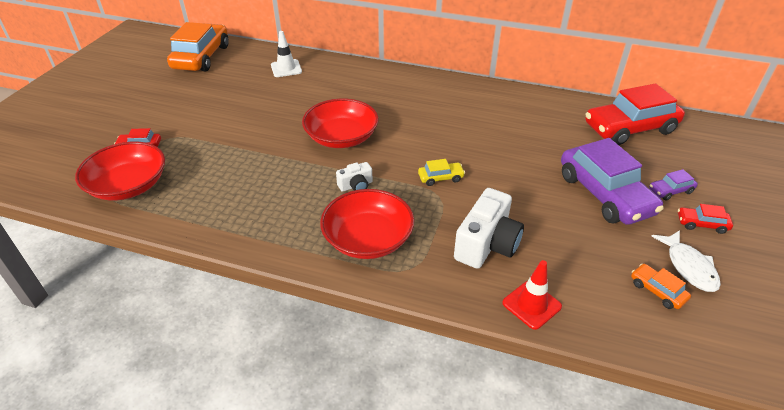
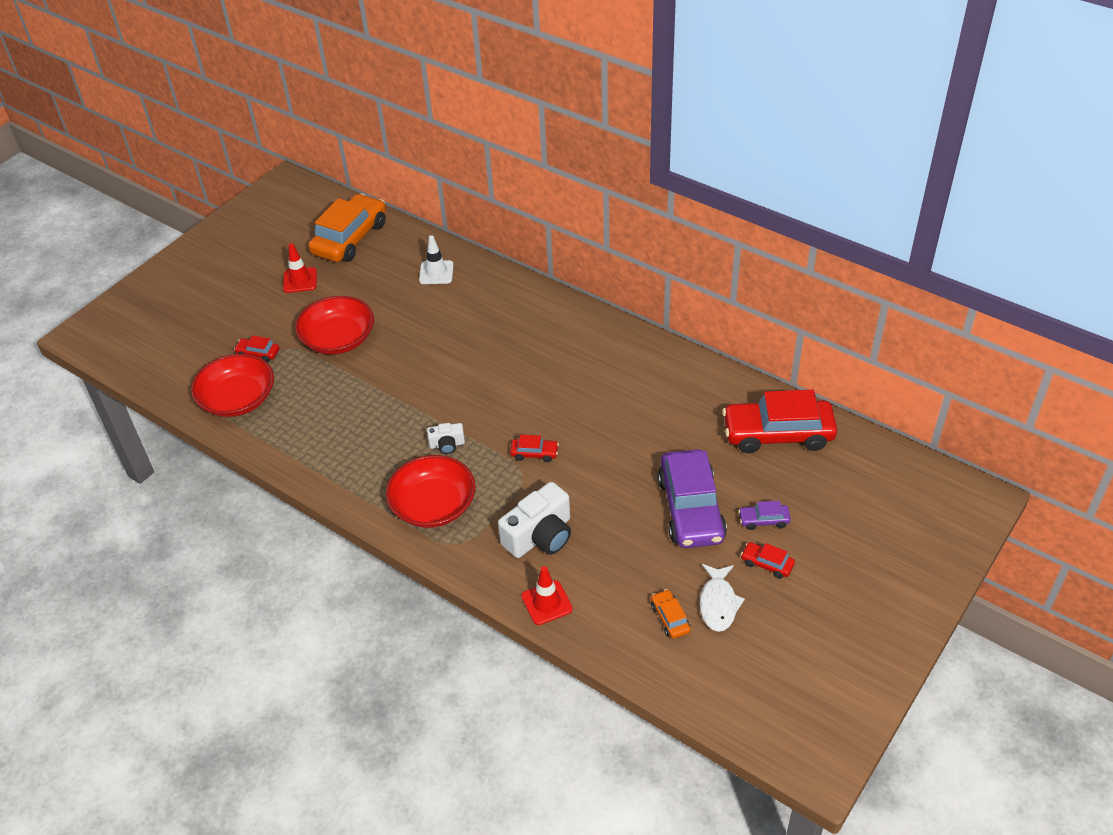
camera: 20 degrees right, 5 degrees up
red bowl [302,98,379,148] -> red bowl moved to [295,296,374,355]
yellow car [418,159,465,186] -> red car [510,435,559,462]
none -> red traffic cone [283,243,317,293]

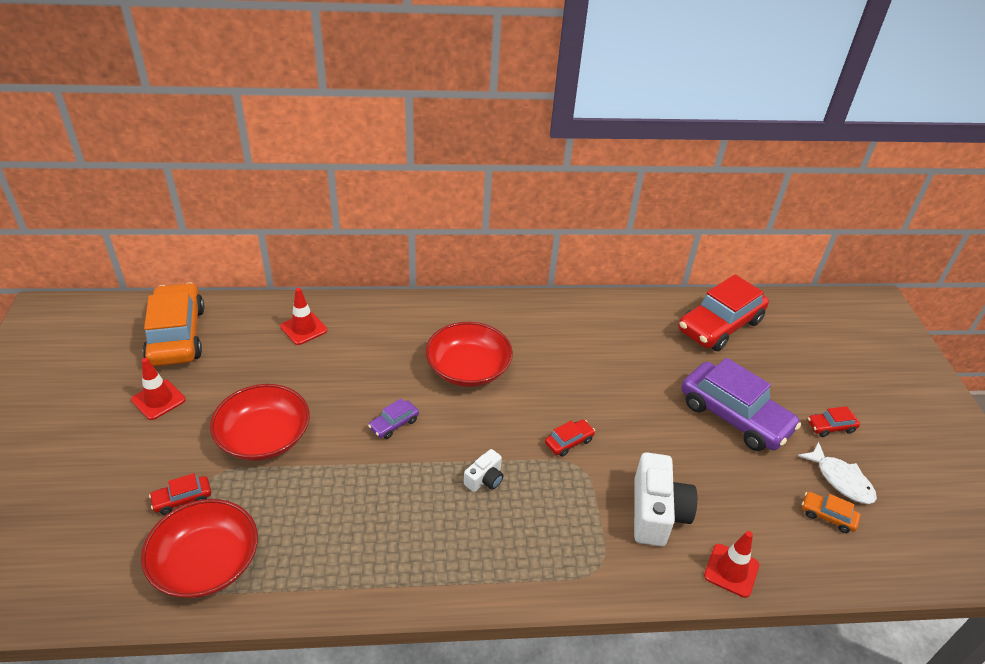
camera: 45 degrees left, 5 degrees down
red bowl [386,455,475,528] -> red bowl moved to [426,322,513,387]
white traffic cone [419,235,454,284] -> red traffic cone [280,288,327,345]
purple car [739,501,791,530] -> purple car moved to [368,399,419,439]

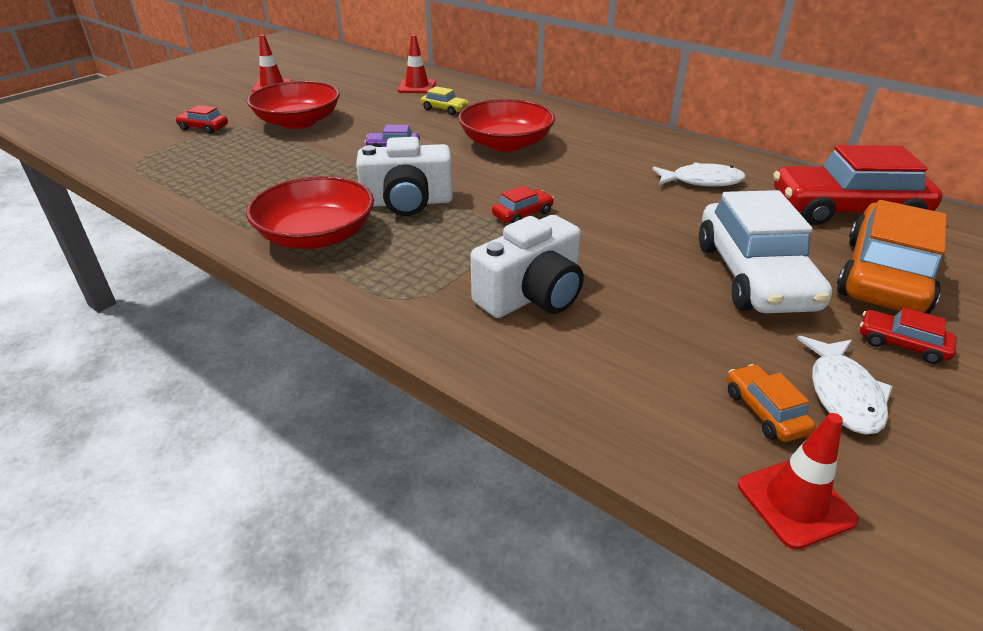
camera: 45 degrees right, 5 degrees down
red bowl [141,499,258,598] -> red bowl moved to [246,176,374,249]
orange car [143,282,204,367] -> orange car moved to [837,200,947,314]
white camera [464,449,503,492] -> white camera [356,137,453,216], size x1.94
red car [545,419,595,457] -> red car turned 45 degrees counterclockwise [492,185,554,223]
purple car [681,358,801,451] -> white car [699,190,832,313]
red traffic cone [704,531,759,598] -> red traffic cone moved to [738,413,859,550]
none -> yellow car [421,86,469,115]
none -> white fish [652,162,745,187]

